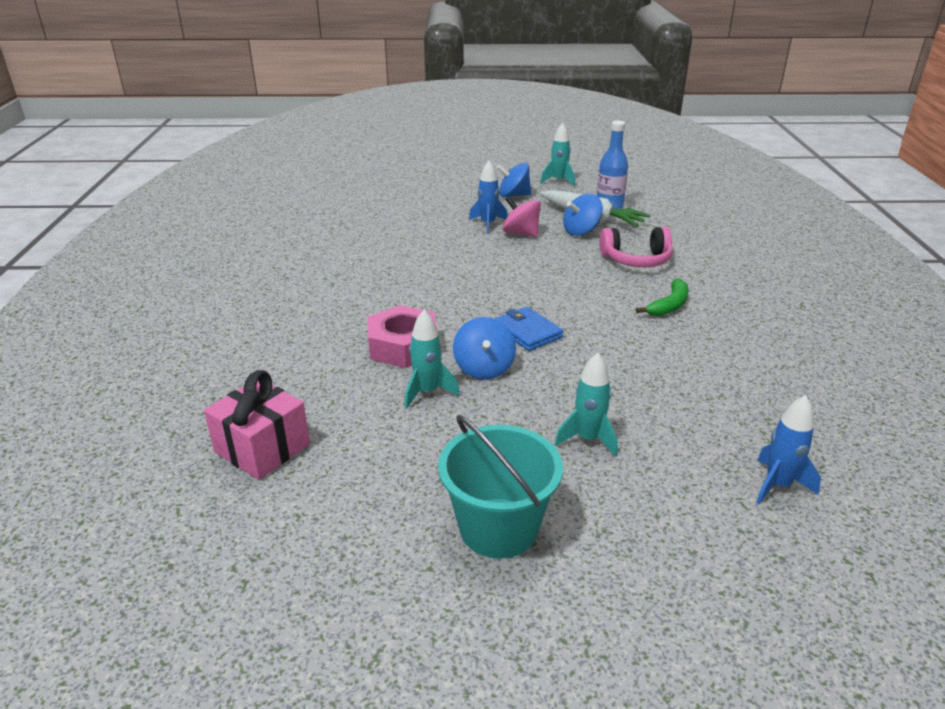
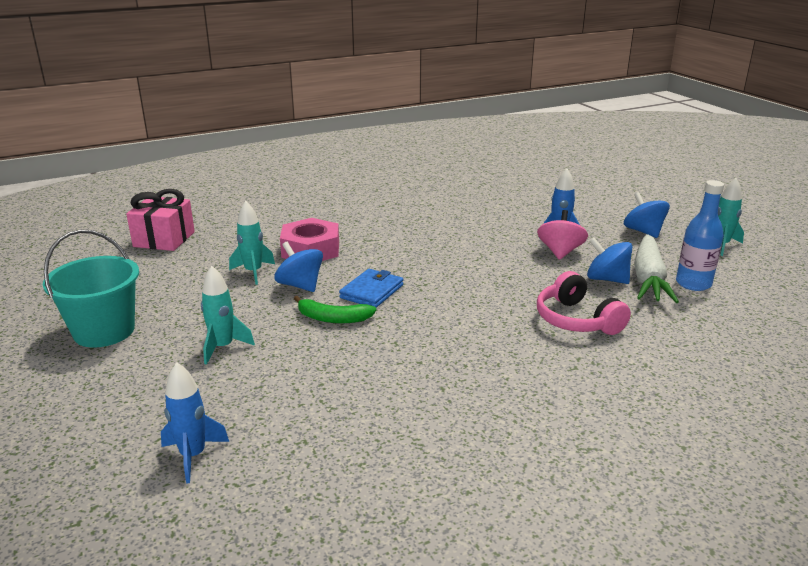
camera: 65 degrees right, 5 degrees down
blue spinning top [453,317,516,380] -> blue spinning top turned 75 degrees clockwise [275,242,323,292]
green banana [636,278,688,316] -> green banana moved to [294,296,377,324]

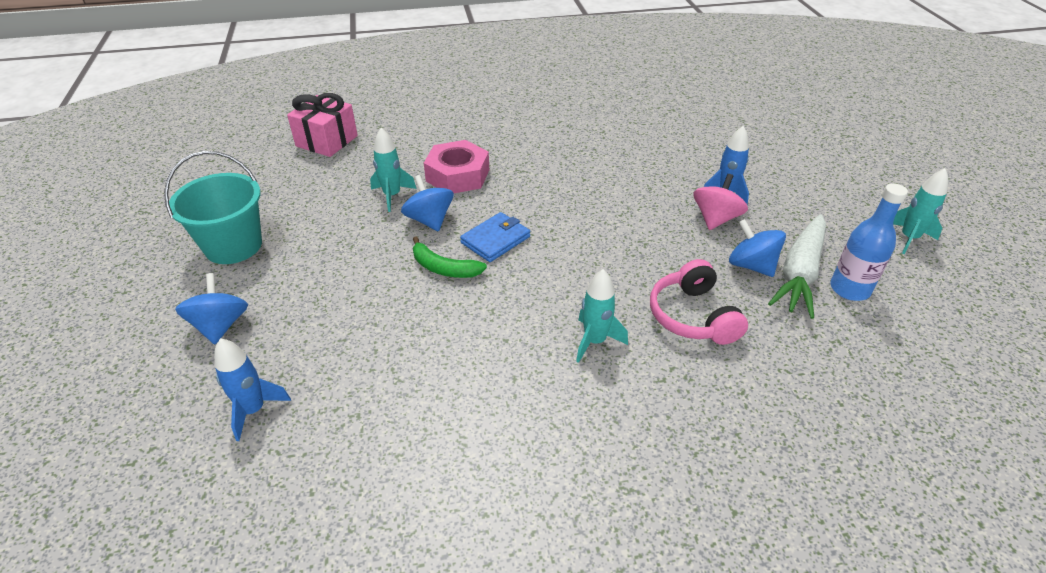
camera: 15 degrees right, 15 degrees up
turquoise rocket [201,266,255,365] -> turquoise rocket moved to [576,269,628,363]
blue spinning top [624,192,670,238] -> blue spinning top moved to [175,273,248,344]

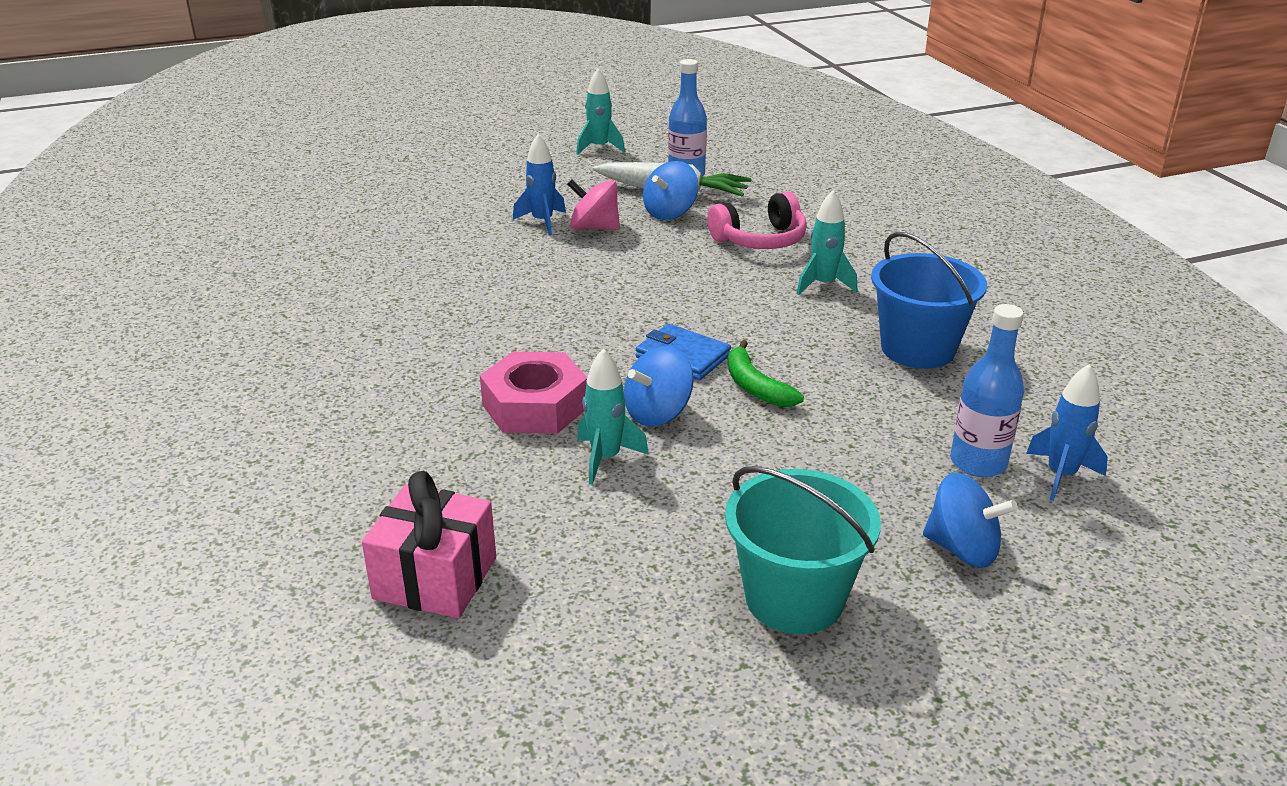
camera: 100 degrees left, 10 degrees down
blue spinning top [175,273,248,344] -> blue spinning top turned 135 degrees counterclockwise [923,473,1018,568]
green banana [413,236,487,278] -> green banana turned 135 degrees clockwise [728,340,804,407]
none -> blue bucket [871,232,987,369]
none -> blue bottle [950,304,1024,477]

